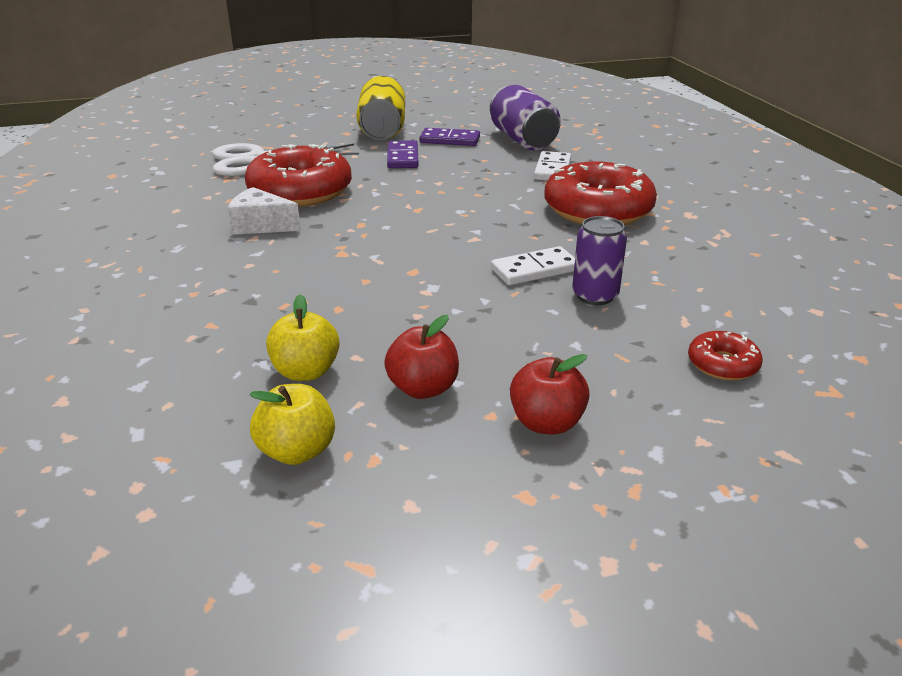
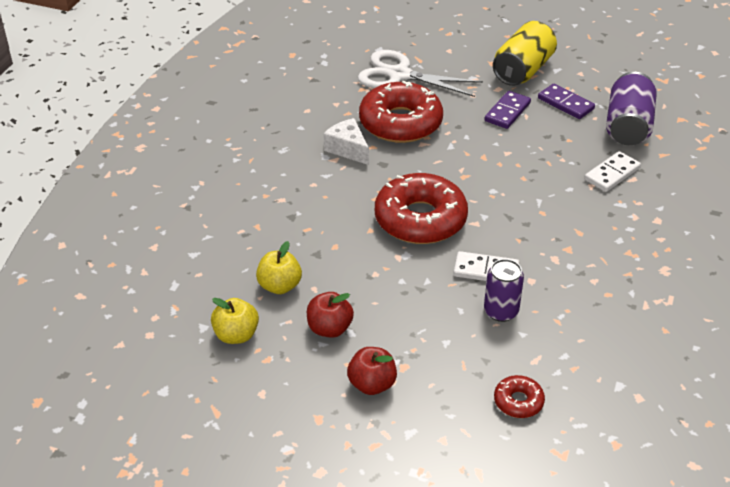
camera: 35 degrees right, 10 degrees up
red donut [544,161,657,225] -> red donut moved to [375,173,468,244]

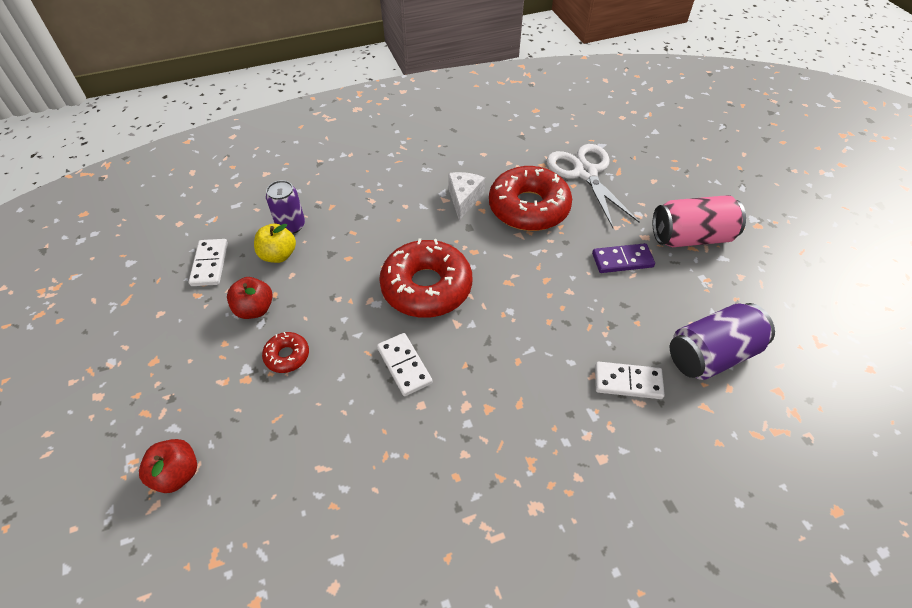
camera: 50 degrees right, 10 degrees up
yellow apple [211,298,259,344] -> white domino [189,239,228,286]
red apple [347,347,397,395] -> red apple moved to [139,439,197,493]
purple can [484,259,524,322] -> purple can moved to [266,180,305,234]
yellow can [493,21,557,86] -> pink can [653,195,746,247]
red donut [494,375,545,418] -> red donut moved to [262,332,309,373]
purple domino [538,84,595,119] -> none

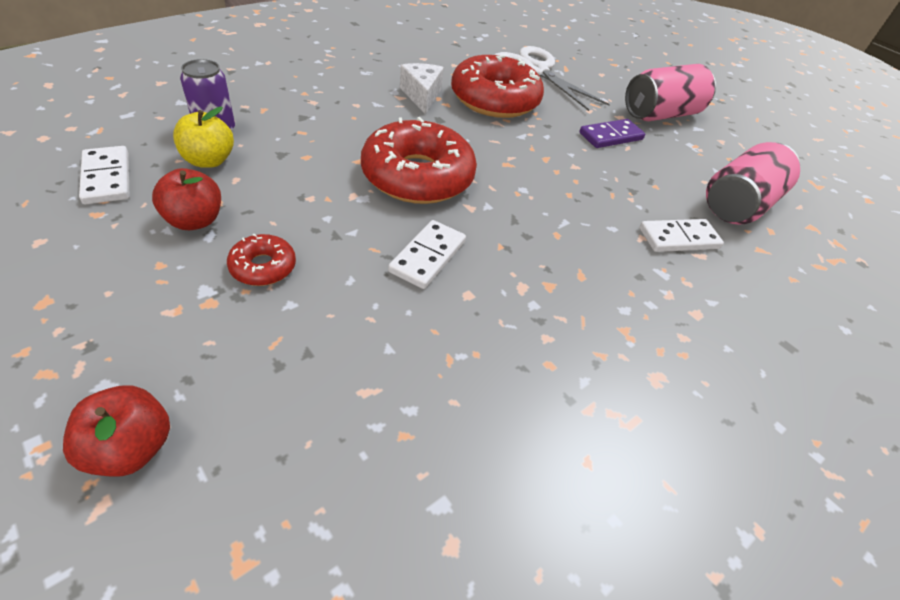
camera: 25 degrees left, 5 degrees down
white domino [377,333,433,396] -> white domino turned 75 degrees clockwise [388,220,466,289]
purple can [670,303,775,380] -> pink can [706,142,800,225]

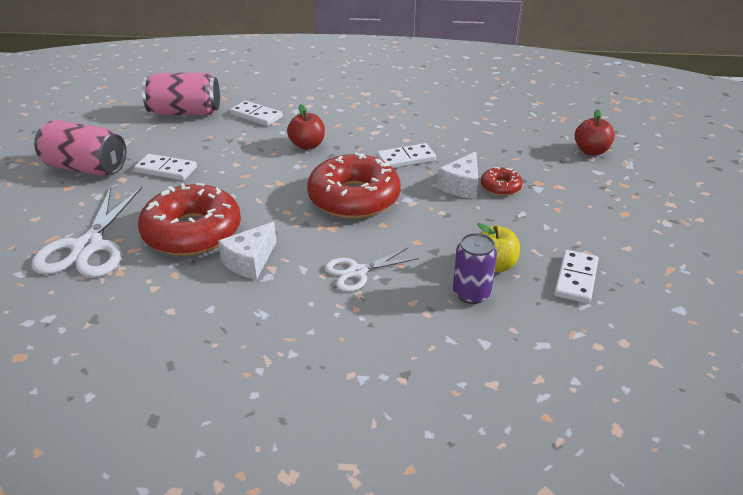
camera: 130 degrees left, 10 degrees down
red apple [152,168,221,230] -> red apple moved to [287,104,325,150]
purple domino [580,119,645,148] -> white domino [134,154,197,180]
none -> white scissors [325,248,419,292]
none -> white cheese [437,152,478,199]

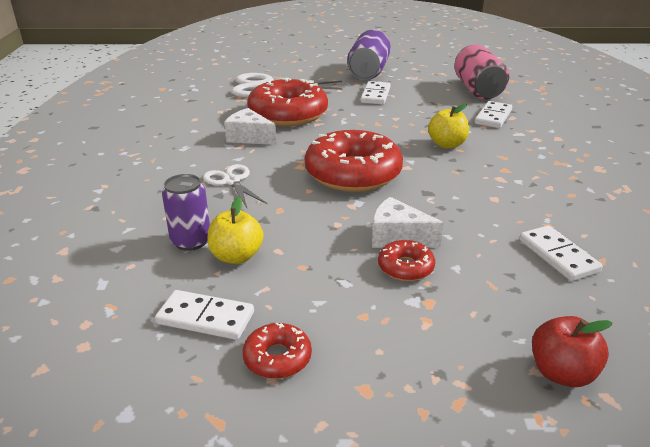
camera: 85 degrees right, 5 degrees down
pink can [34,120,127,176] -> purple can [347,30,391,80]
red apple [287,104,325,150] -> yellow apple [428,103,469,149]
white domino [377,143,436,168] -> white domino moved to [519,225,603,281]
none -> red donut [243,323,312,379]

